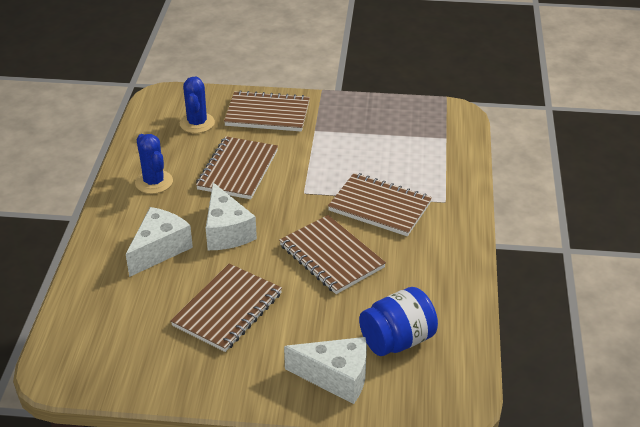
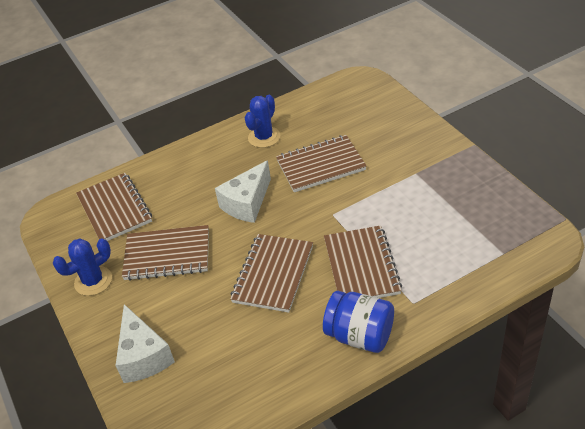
camera: 60 degrees right, 5 degrees up
white cheese [126,207,193,277] -> none
blue cactus [180,76,215,133] -> blue cactus moved to [53,238,112,296]
brown notebook [224,90,310,132] -> brown notebook moved to [76,173,152,241]
blue jar [359,287,438,356] -> blue jar moved to [323,291,394,353]

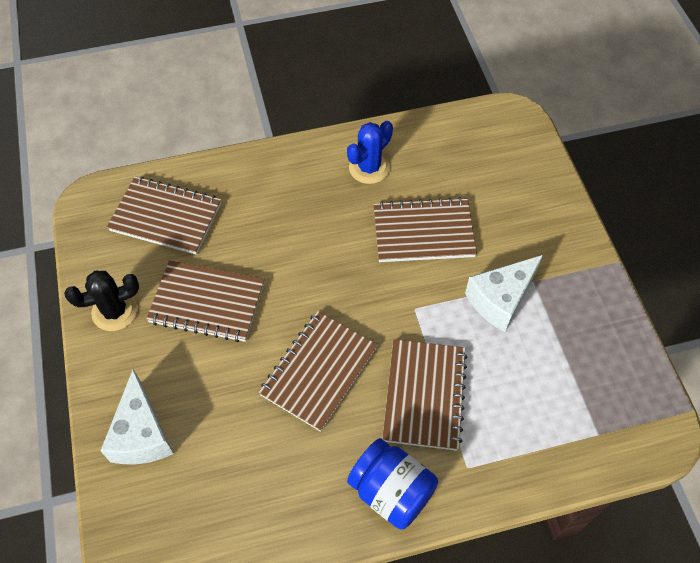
camera: 10 degrees right, 15 degrees up
blue cactus [53,238,112,296] -> black cactus [64,271,139,331]
brown notebook [76,173,152,241] -> brown notebook turned 60 degrees counterclockwise [107,176,221,255]
white cheese [215,160,271,223] -> white cheese moved to [465,255,543,332]

